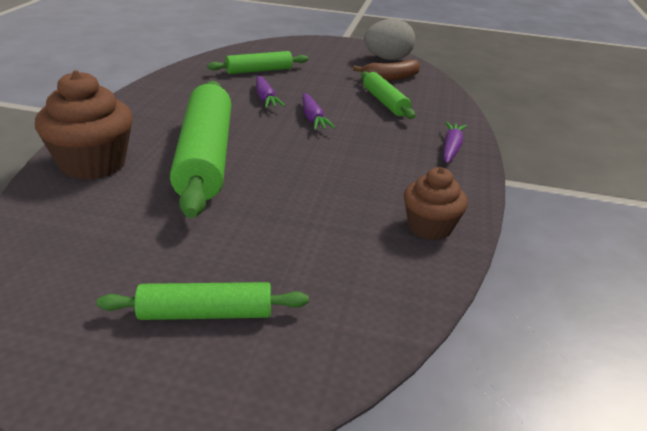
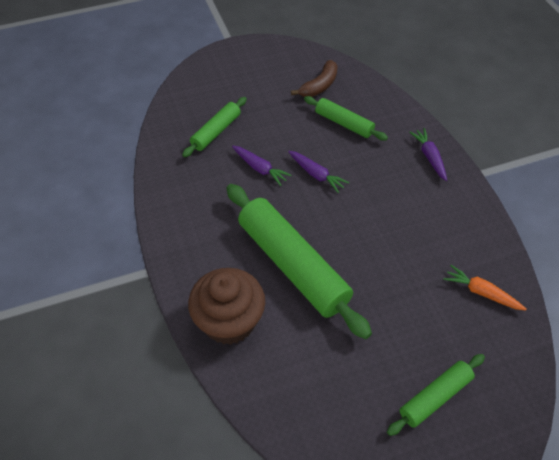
camera: 30 degrees left, 20 degrees up
grey egg [364,19,415,60] -> none
brown cupcake [404,167,468,240] -> none
none -> orange carrot [443,265,527,311]

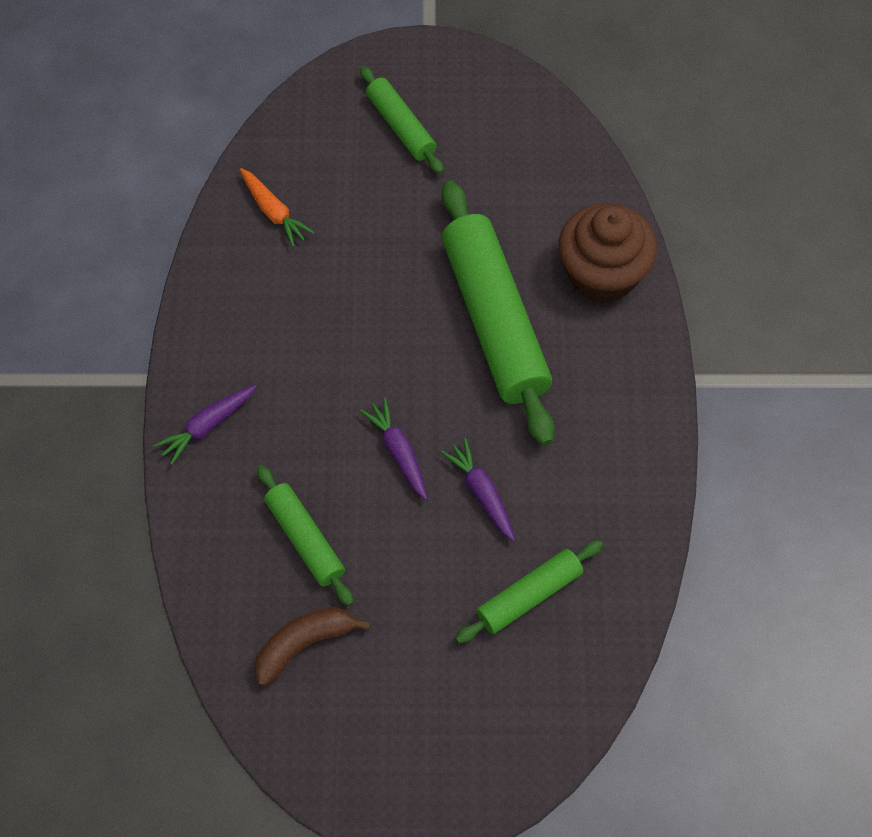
camera: 160 degrees left, 10 degrees up
green rolling pin [387,354,485,436] -> green rolling pin turned 75 degrees clockwise [360,66,444,174]
purple carrot [409,128,447,181] -> purple carrot turned 45 degrees clockwise [154,385,257,465]

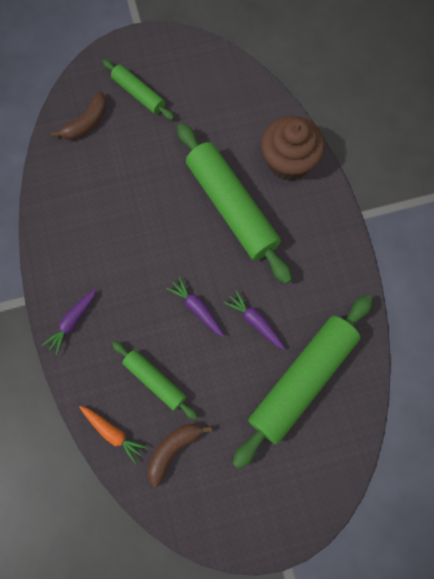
camera: 15 degrees left, 10 degrees up
orange carrot [240,168,315,247] -> orange carrot moved to [79,406,148,464]
green rolling pin [455,540,603,643] -> green rolling pin [232,295,373,469], size x1.90
none -> brown banana [51,91,107,140]

